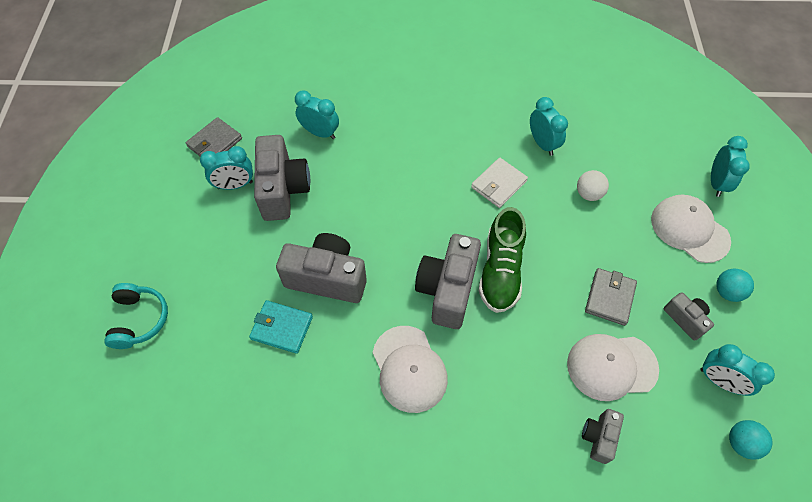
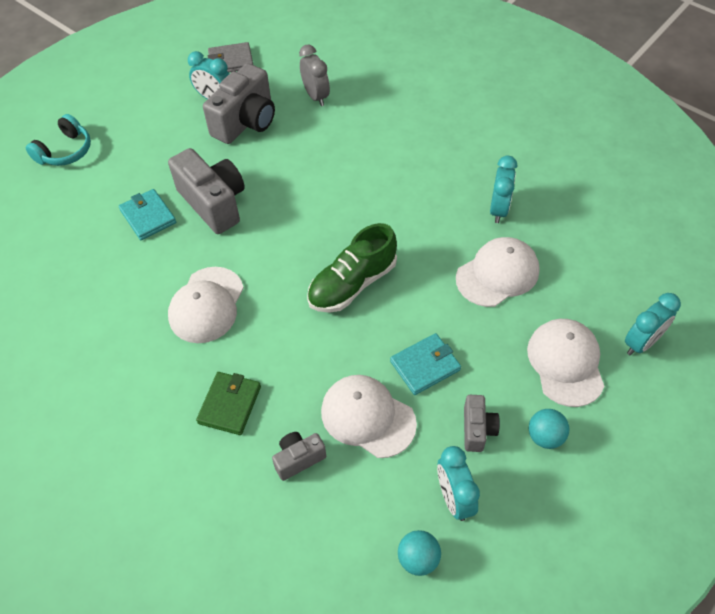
camera: 40 degrees right, 5 degrees down
turquoise clock [295,90,339,139] -> grey clock [299,45,330,106]
grey camera [415,234,481,329] -> none
white wallet [471,158,528,208] -> none
white ball [577,170,609,201] -> white cap [456,237,540,307]
grey wallet [585,268,637,326] -> turquoise wallet [390,333,461,395]
none -> green wallet [196,372,261,435]

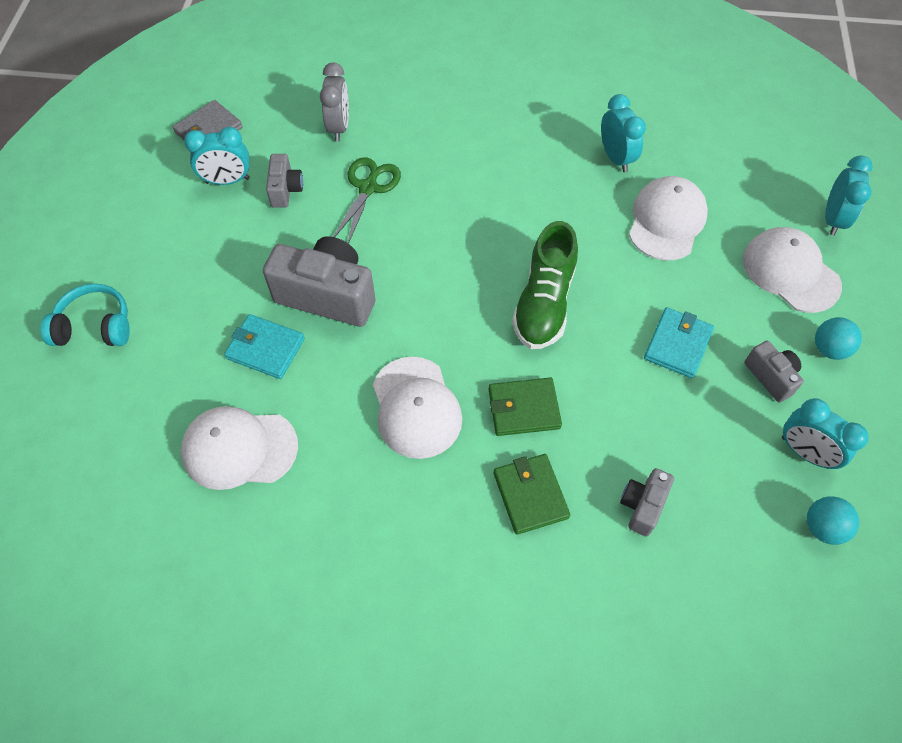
camera: 35 degrees left, 5 degrees up
turquoise headphones [26,114,91,166] -> turquoise headphones turned 90 degrees counterclockwise [41,283,130,346]
grey camera [203,63,275,144] -> grey camera [266,154,303,208], size x0.52
grey clock [299,45,330,106] -> grey clock turned 60 degrees clockwise [320,62,349,141]
white cap [321,375,417,458] -> white cap moved to [181,406,298,490]
none -> green scissors [333,157,401,244]
none -> green wallet [489,377,562,436]

